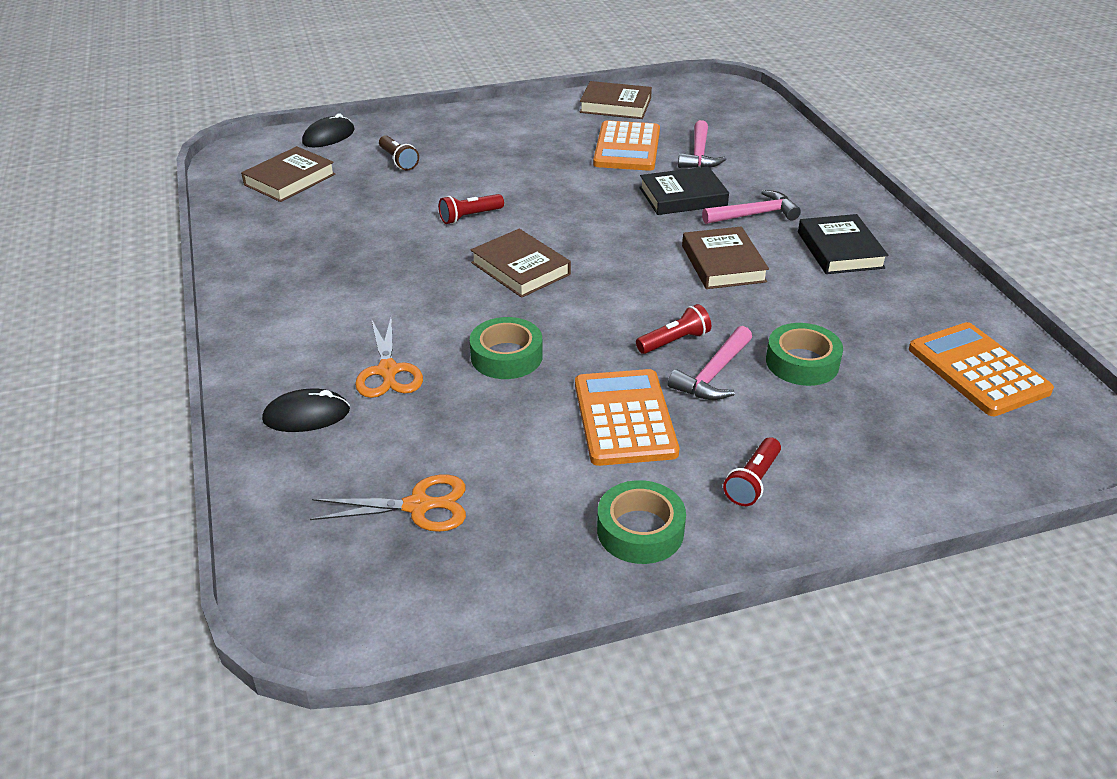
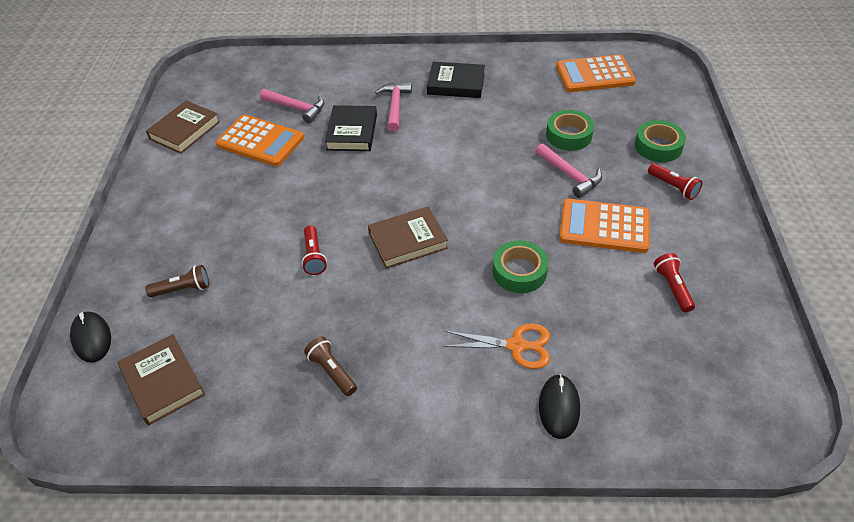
camera: 70 degrees left, 10 degrees up
orange scissors [310,474,466,532] -> none
green tape [597,480,686,564] -> green tape moved to [635,120,686,162]
red flashlight [636,304,711,354] -> red flashlight moved to [654,253,695,312]
brown book [682,226,769,289] -> none
none -> brown flashlight [304,337,357,396]

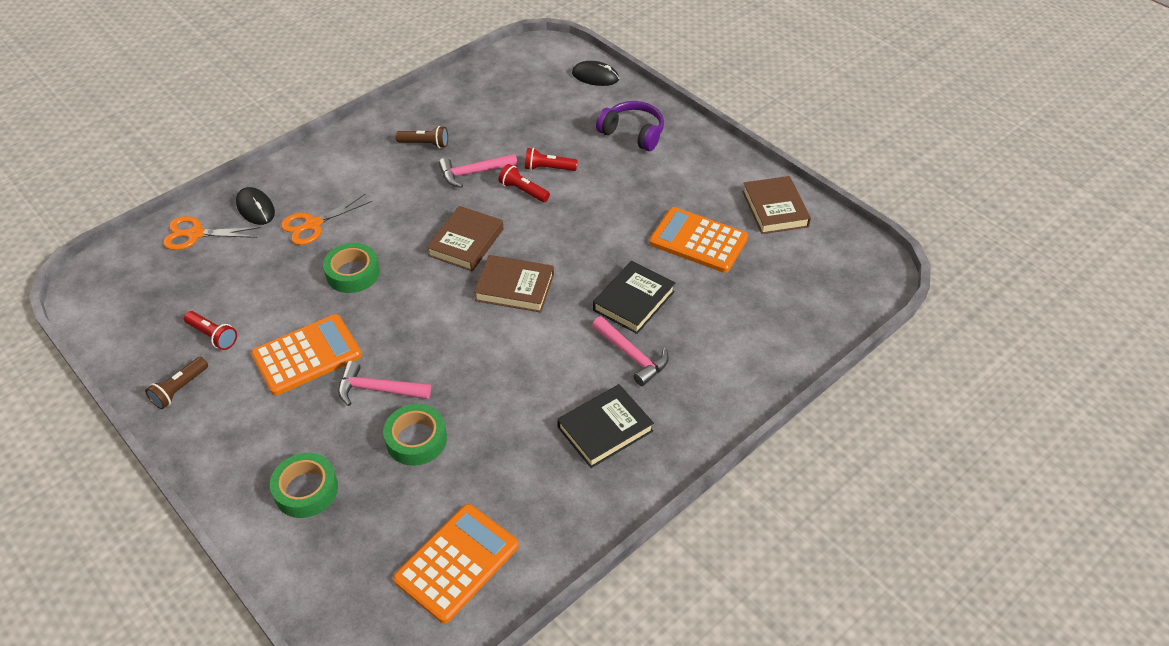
camera: 135 degrees right, 0 degrees up
brown book [118,334,205,425] -> brown book moved to [474,255,554,313]
brown flashlight [145,265,209,297] -> brown flashlight moved to [145,357,208,409]
orange calculator [216,114,304,167] -> orange calculator turned 45 degrees clockwise [649,207,748,273]
pink hammer [260,89,324,123] -> pink hammer moved to [439,154,518,188]
black book [325,105,377,151] -> black book turned 75 degrees clockwise [593,261,675,334]
red flashlight [648,163,703,200] -> red flashlight moved to [525,148,578,171]
none -> orange scissors [163,216,261,250]
none -> purple headphones [596,101,664,151]

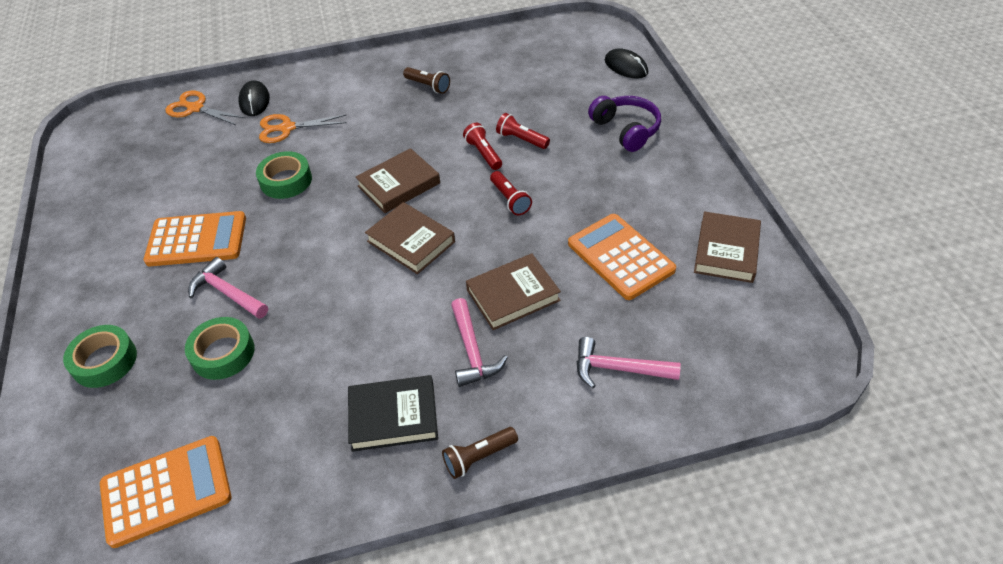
camera: 30 degrees right, 0 degrees up
brown flashlight [145,357,208,409] -> brown flashlight moved to [442,427,518,479]
red flashlight [184,311,237,350] -> red flashlight moved to [490,171,532,215]
pink hammer [439,154,518,188] -> pink hammer moved to [577,337,681,388]
black book [593,261,675,334] -> brown book [466,253,561,330]

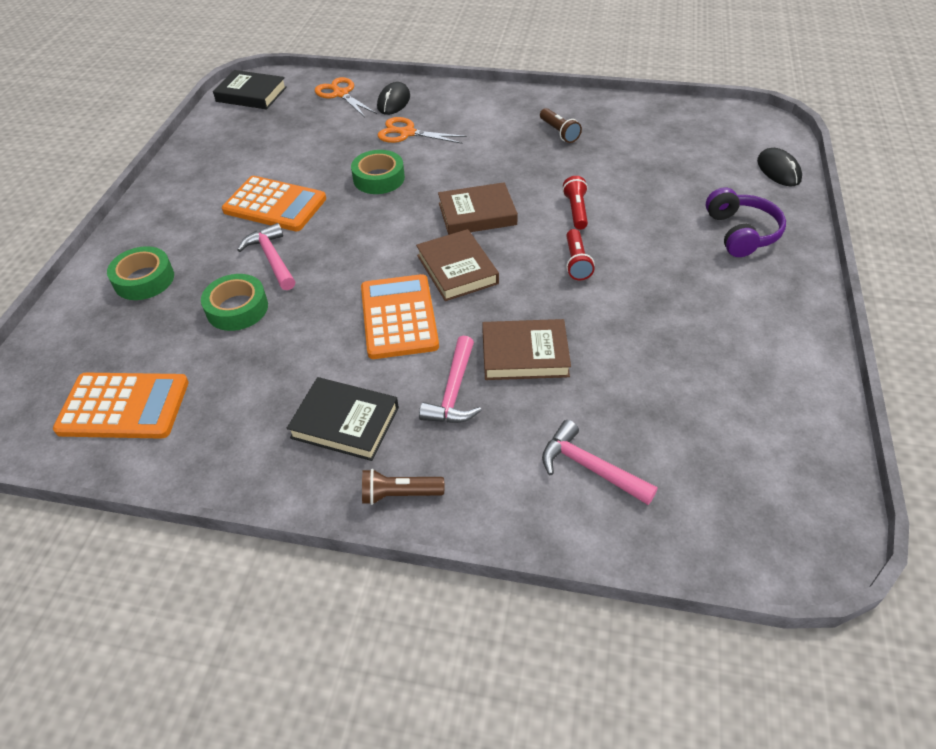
camera: 25 degrees right, 0 degrees up
red flashlight [496,113,550,149] -> none
orange calculator [568,214,676,300] -> orange calculator moved to [361,274,439,359]
brown book [694,211,761,283] -> none
none -> black book [213,70,287,109]

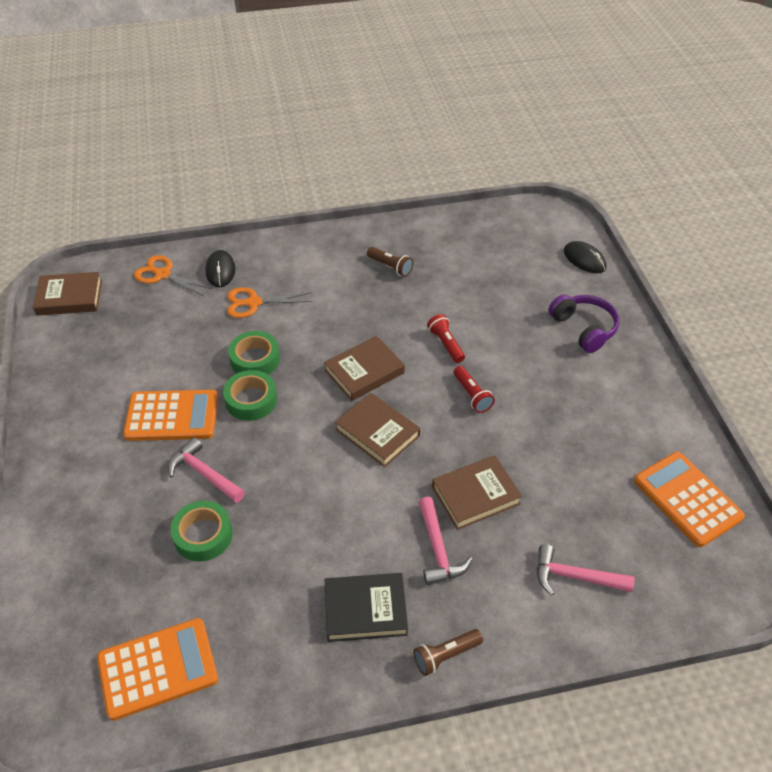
camera: 25 degrees left, 0 degrees up
green tape [107,246,174,300] -> green tape moved to [223,370,277,421]
black book [213,70,287,109] -> brown book [33,272,102,316]
orange calculator [361,274,439,359] -> orange calculator moved to [634,452,745,547]

